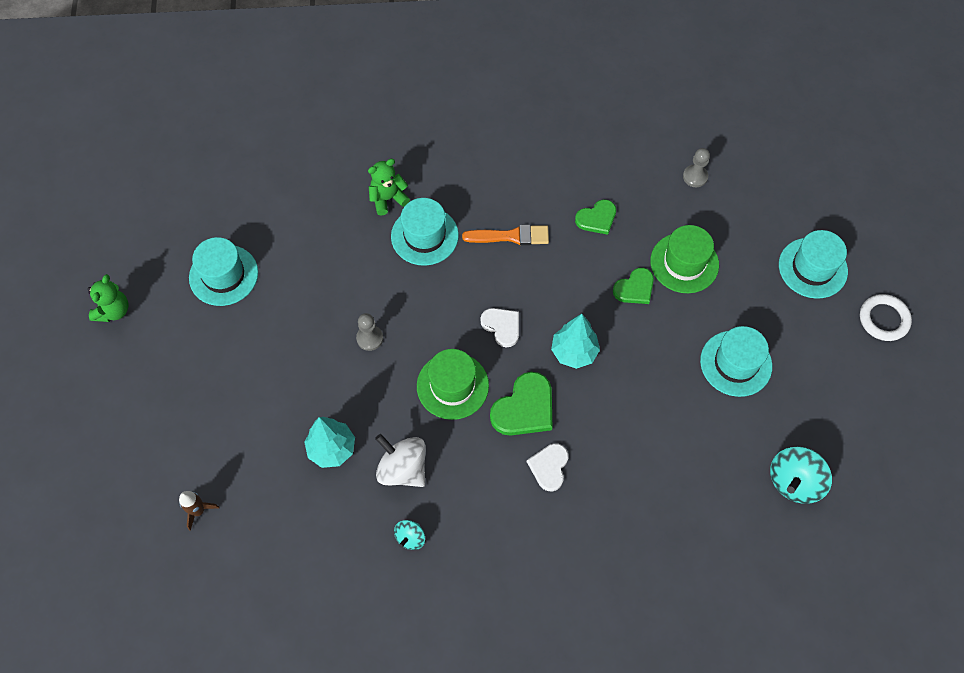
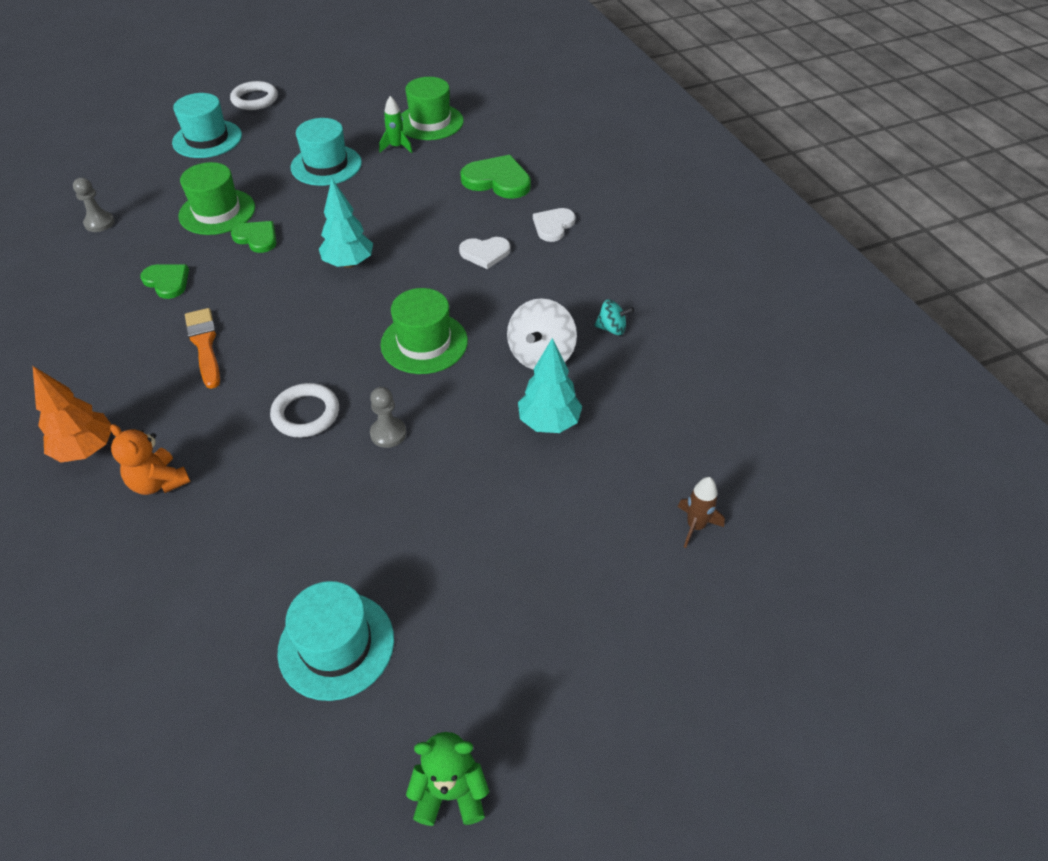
camera: 110 degrees left, 15 degrees down
green teddy bear [368,159,410,215] -> orange teddy bear [110,424,191,495]
turquoise hat [391,198,459,266] -> none
white heart [480,308,519,347] -> white heart moved to [533,208,575,242]
green heart [490,372,552,436] -> green heart moved to [460,155,531,199]
turquoise spinning top [770,447,832,504] -> green hat [401,77,464,140]
none -> orange tree [33,366,112,462]
none -> white ring [270,383,339,438]
none -> green rocket [379,96,412,153]

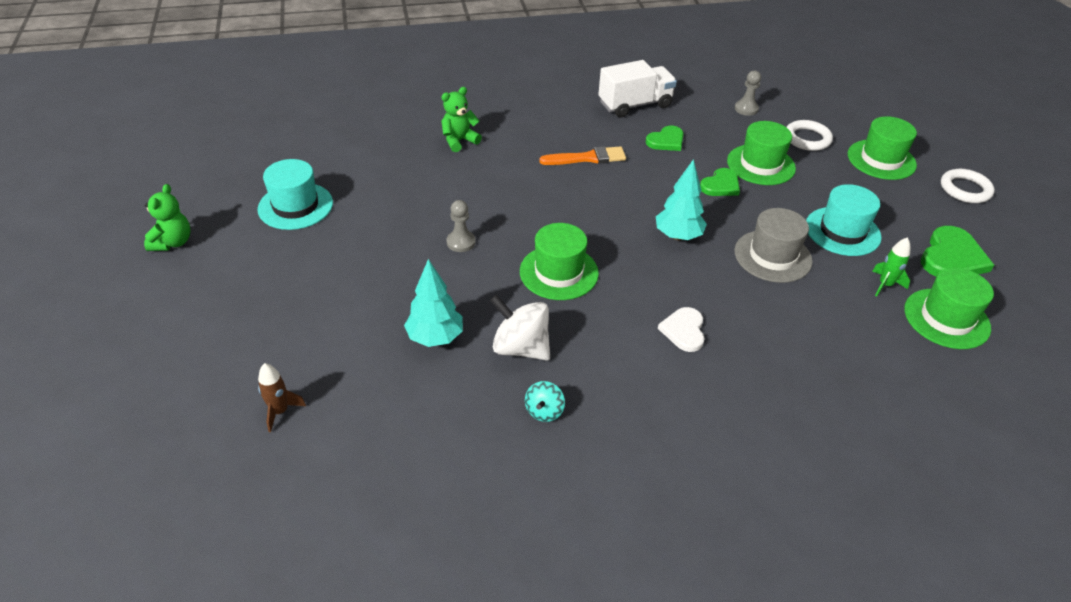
camera: 100 degrees right, 5 degrees down
orange tree [33,366,112,462] -> none
orange teddy bear [110,424,191,495] -> green teddy bear [441,87,482,152]
turquoise hat [172,93,242,158] -> green hat [848,116,917,180]
white ring [270,383,339,438] -> white ring moved to [786,120,833,151]
green heart [460,155,531,199] -> green heart moved to [921,226,994,277]
white heart [533,208,575,242] -> none
none -> white truck [598,60,677,117]
none -> grey hat [734,208,813,283]

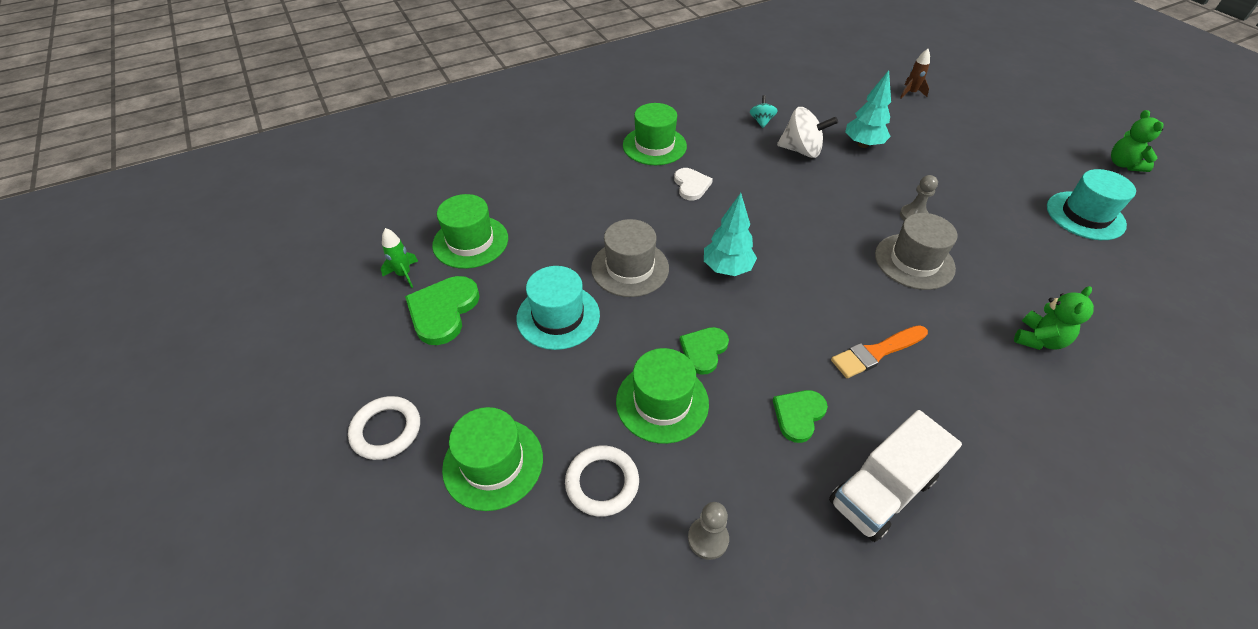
camera: 165 degrees right, 5 degrees up
green hat [520,223,599,300] -> green hat moved to [623,103,687,165]
green rocket [873,237,910,297] -> green rocket moved to [381,228,418,288]
none -> grey hat [875,213,958,290]

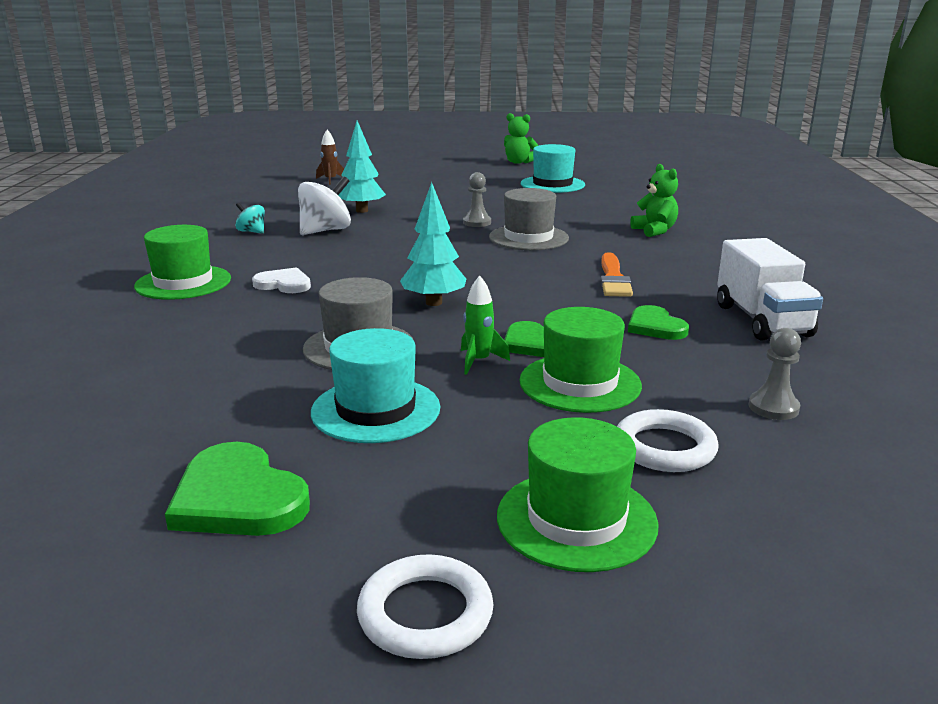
camera: 60 degrees left, 25 degrees down
green rocket [381,228,418,288] -> green rocket moved to [461,275,510,375]
green hat [432,194,508,269] -> none

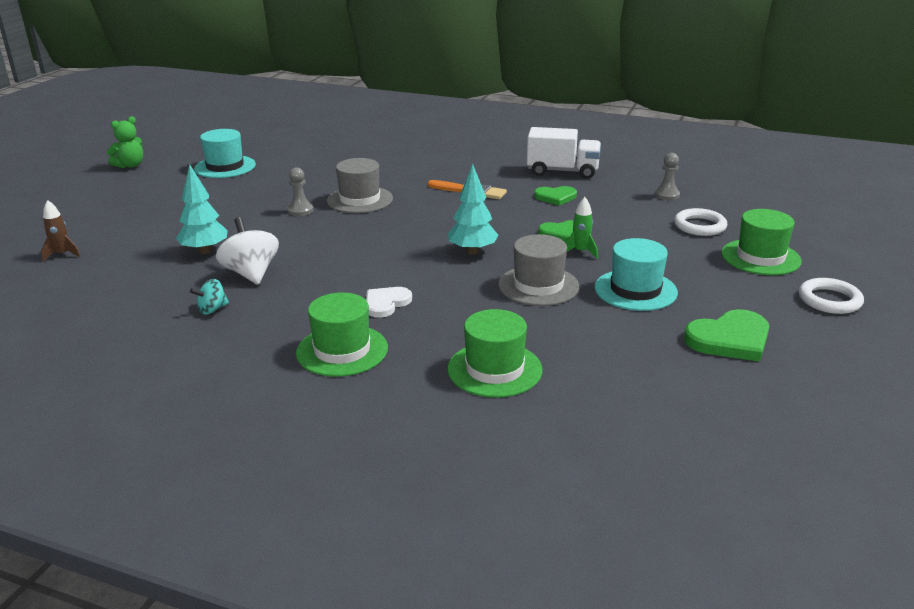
camera: 70 degrees left, 5 degrees up
green hat [519,307,642,413] -> green hat moved to [447,309,542,398]
green teddy bear [630,164,678,237] -> none

